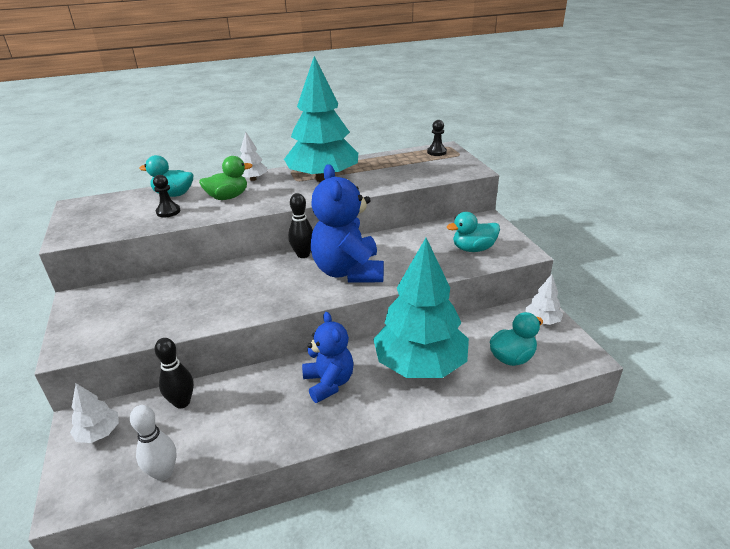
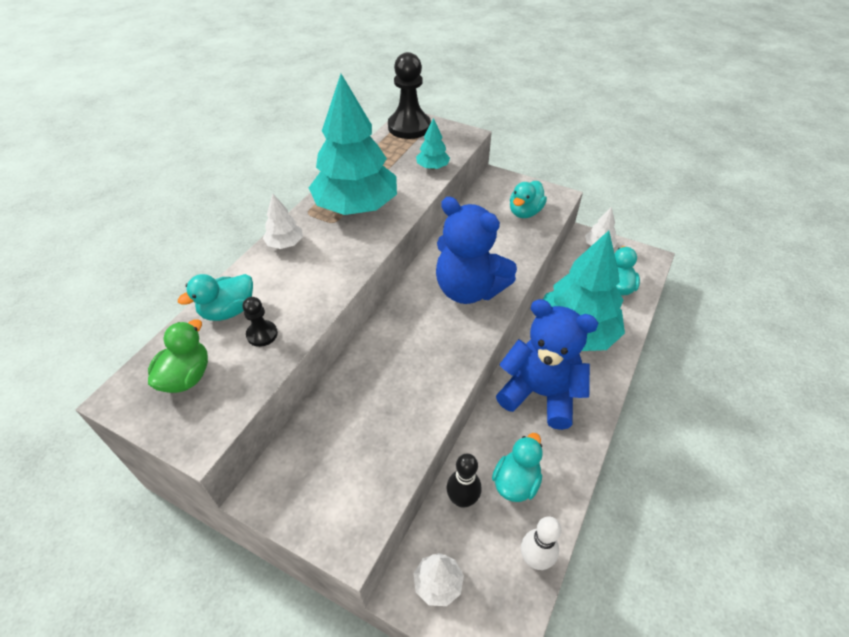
camera: 45 degrees left, 15 degrees up
green duck [199,156,252,200] -> green duck moved to [148,319,208,393]
black bowling pin [288,193,313,258] -> none
blue teddy bear [302,312,354,403] -> blue teddy bear [496,299,598,430], size x1.58
black pawn [427,120,447,156] -> black pawn [388,52,431,139], size x2.05
none -> turquoise tree [416,118,450,170]
none -> turquoise duck [492,433,543,502]

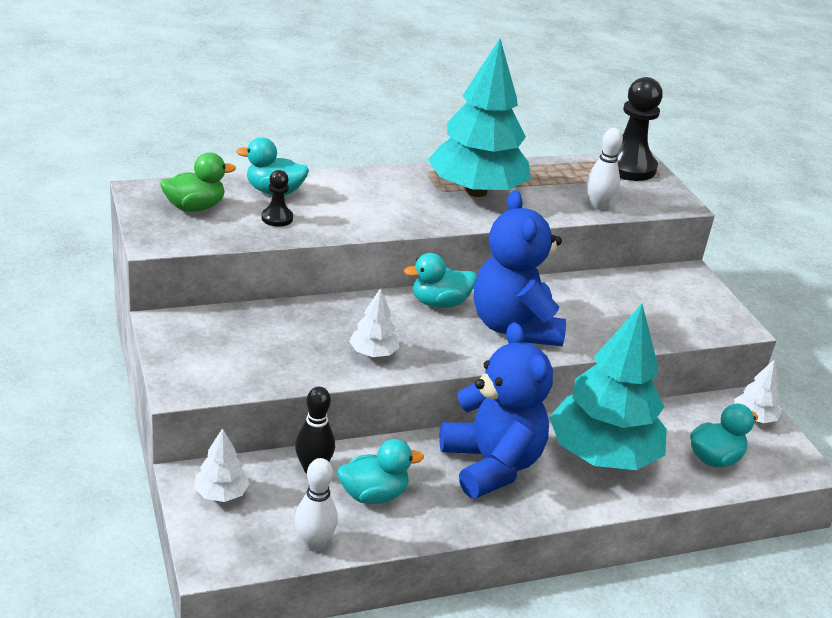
camera: 40 degrees right, 15 degrees down
white tree [263,194,303,249] -> white tree moved to [349,288,400,357]
turquoise tree [416,118,450,170] -> white bowling pin [587,128,623,210]
turquoise duck [510,181,547,218] -> turquoise duck moved to [404,253,477,308]

